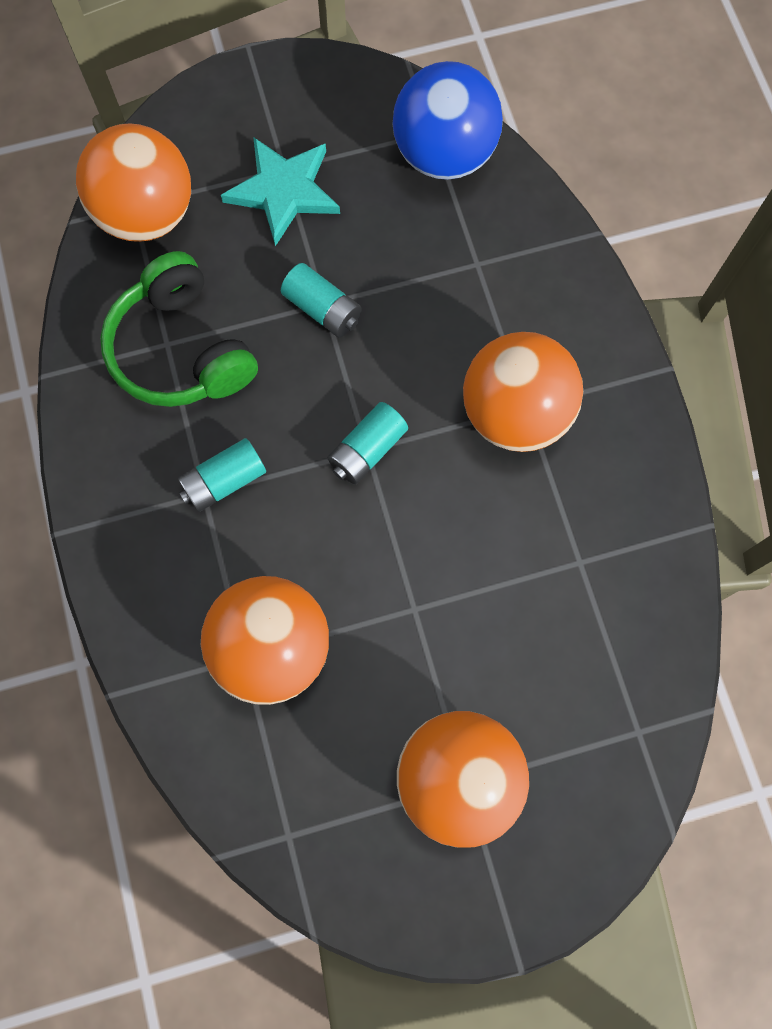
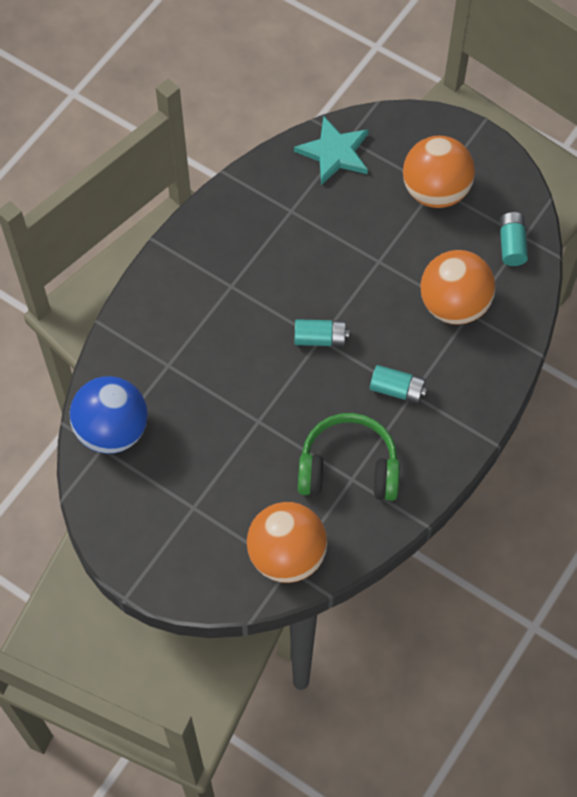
camera: 130 degrees left, 10 degrees down
green headphones [100,251,258,407] -> green headphones turned 105 degrees counterclockwise [298,413,400,501]
turquoise star [221,137,340,246] -> turquoise star moved to [294,116,369,185]
turquoise battery [281,263,362,337] -> turquoise battery moved to [499,212,528,266]
orange ball [463,332,583,452] -> none

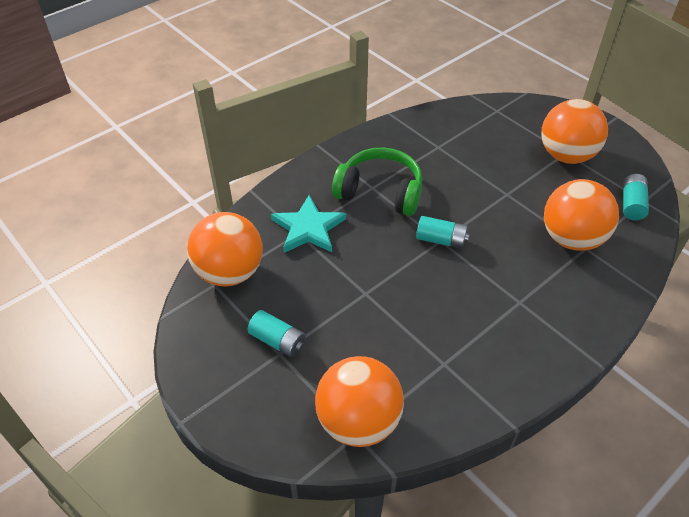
camera: 15 degrees right, 15 degrees down
blue ball [70,376,148,454] -> orange ball [187,212,263,287]
turquoise star [294,116,369,185] -> turquoise star moved to [271,195,346,253]
green headphones [298,413,400,501] -> green headphones moved to [332,148,423,216]
turquoise battery [370,365,427,403] -> turquoise battery moved to [248,310,306,358]

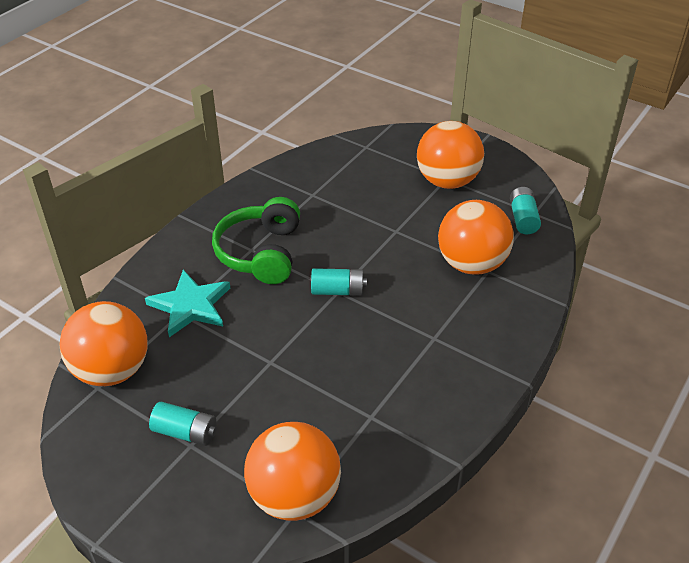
camera: 15 degrees left, 5 degrees down
green headphones [332,148,423,216] -> green headphones turned 90 degrees counterclockwise [212,197,300,284]

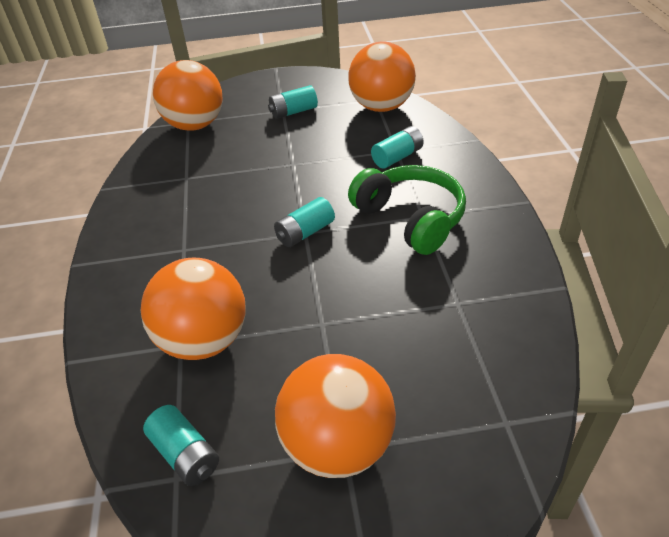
camera: 140 degrees right, 0 degrees up
turquoise star [145,270,230,337] -> turquoise battery [371,126,424,169]

